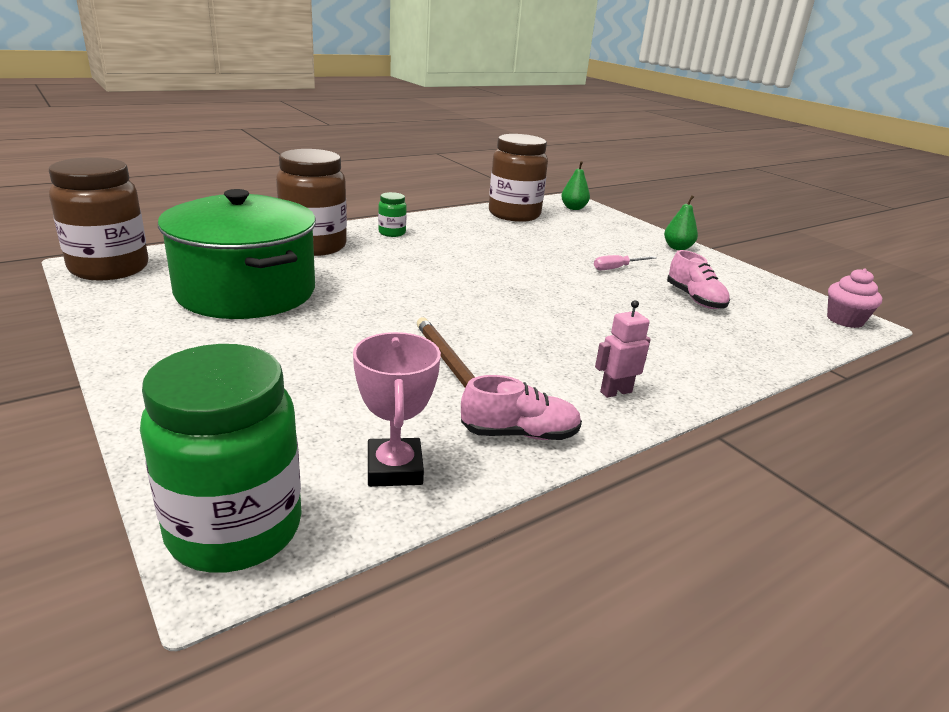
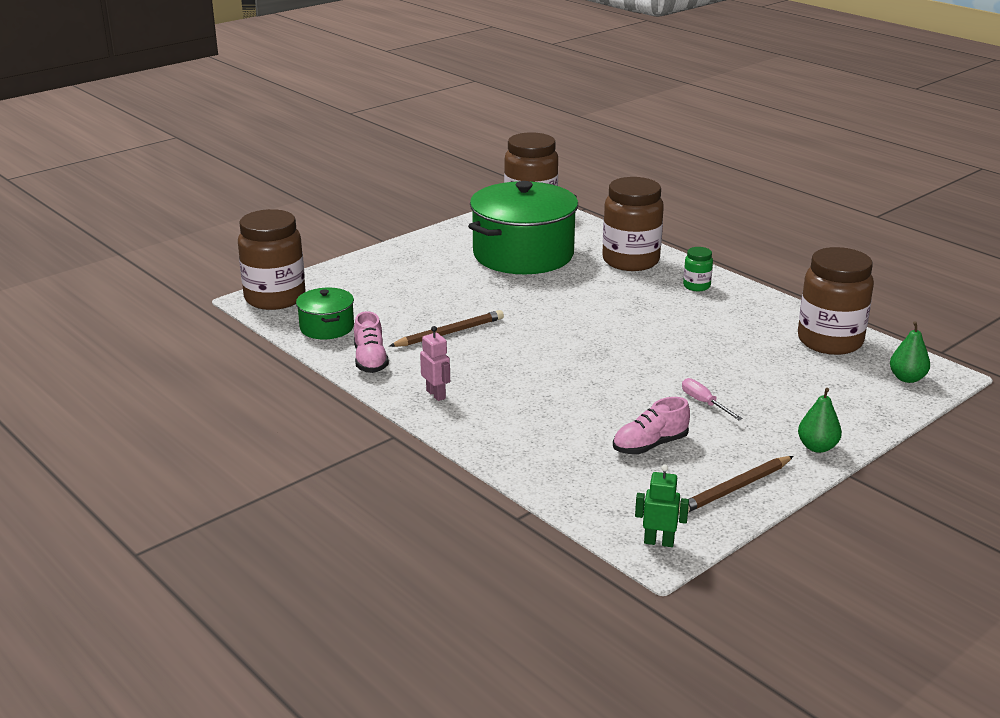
camera: 85 degrees right, 0 degrees up
green jar [140,344,302,573] -> brown jar [238,209,306,310]
pink trophy [353,332,441,487] -> green pot [296,288,354,339]
pink cupcake [827,268,882,328] -> green robot [635,465,689,547]
none -> brown pencil [679,456,794,514]

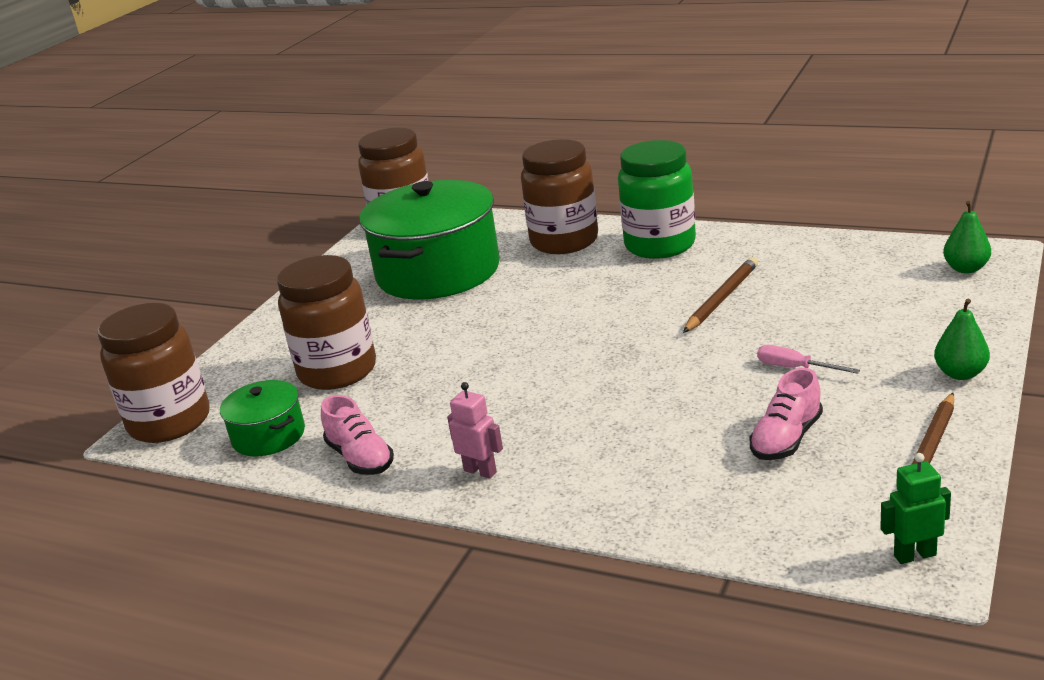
camera: 20 degrees left, 0 degrees up
brown pencil [389,310,504,347] -> brown pencil moved to [683,257,758,333]
green jar [683,247,713,291] -> green jar [618,140,696,259], size x2.19
brown jar [798,247,874,355] -> brown jar moved to [277,255,376,390]

